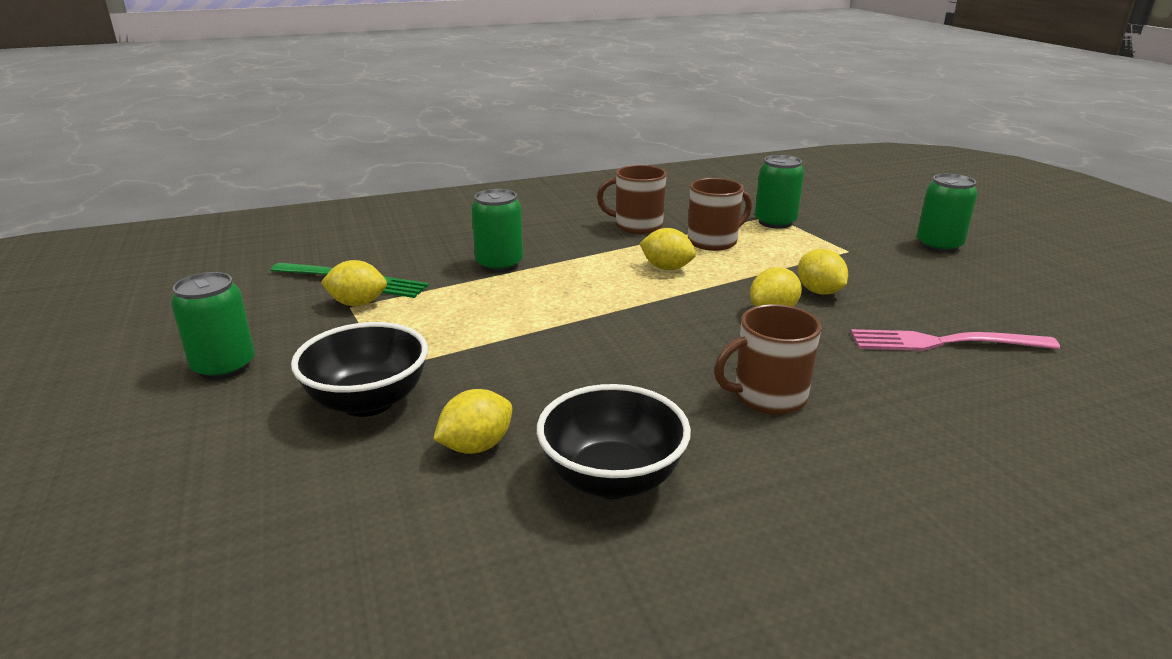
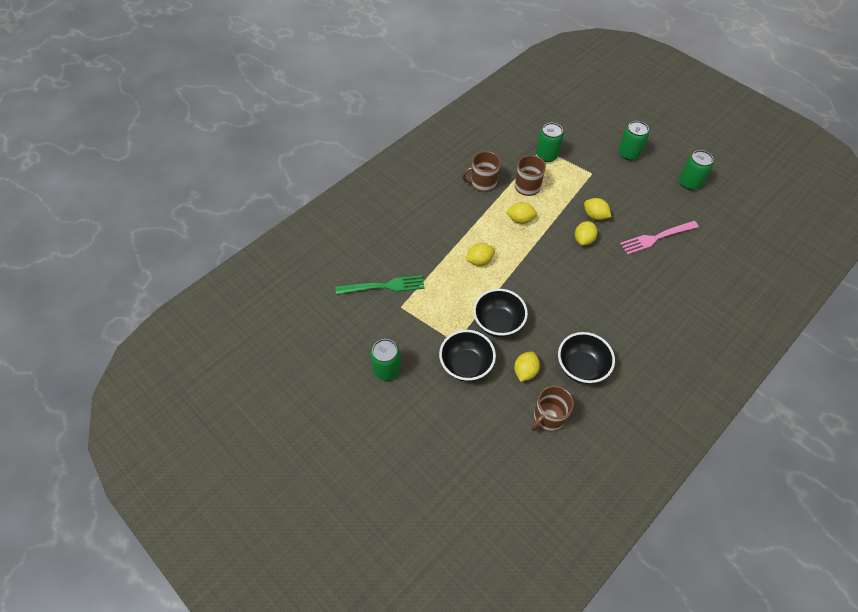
camera: 25 degrees left, 30 degrees up
yellow lemon [321,260,387,306] -> yellow lemon moved to [465,243,495,266]
green can [471,189,523,272] -> green can moved to [679,150,713,190]
brown mug [714,304,821,415] -> brown mug moved to [531,386,574,432]
none -> black bowl [473,289,528,337]

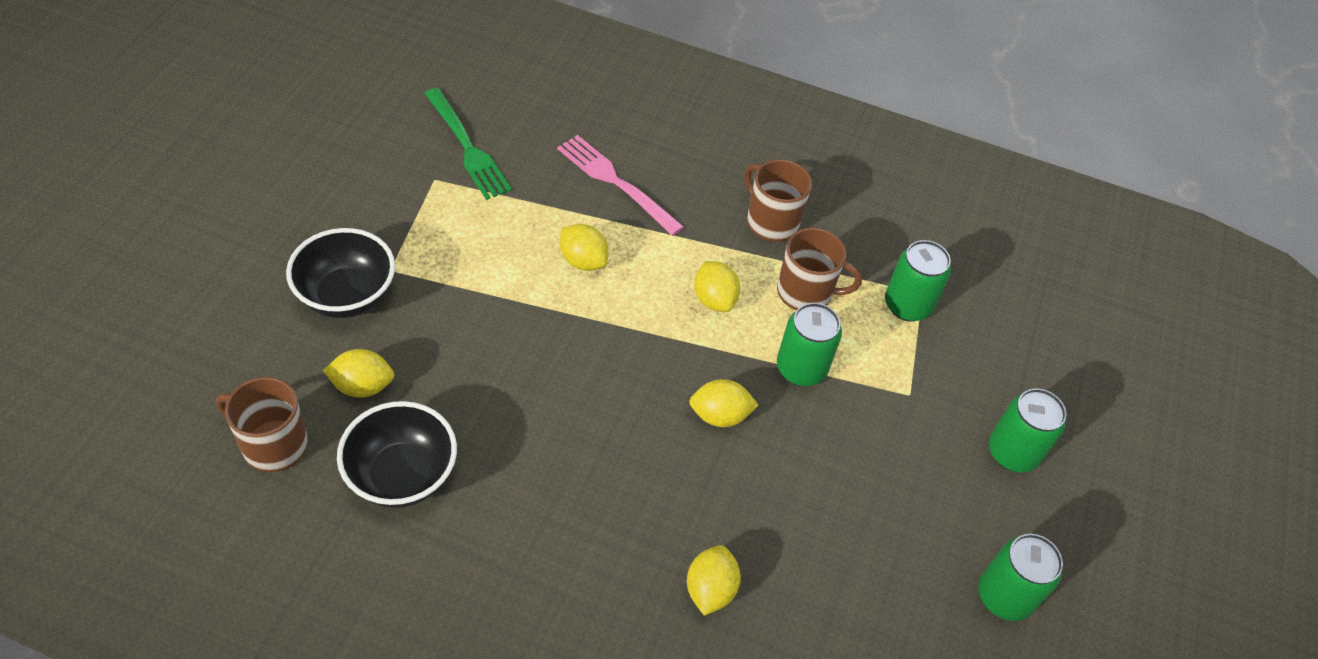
camera: 60 degrees right, 5 degrees down
green can [370,339,401,381] -> green can moved to [777,303,842,386]
black bowl [473,289,528,337] -> none
yellow lemon [584,198,611,220] -> yellow lemon moved to [687,545,741,615]
pink fork [620,221,699,255] -> pink fork moved to [557,135,684,236]

